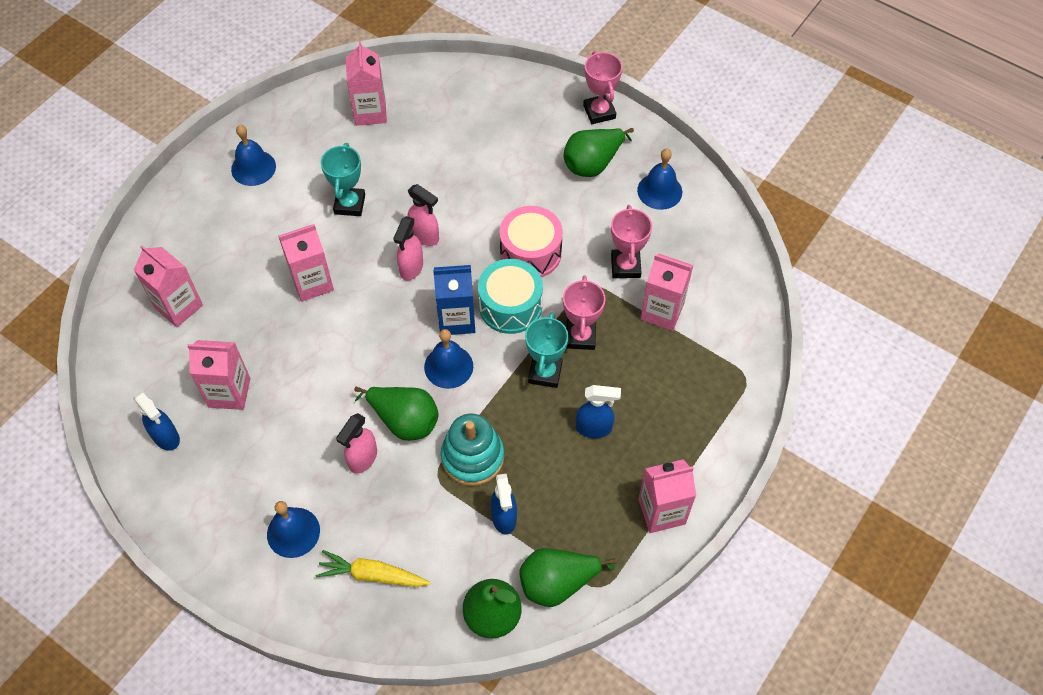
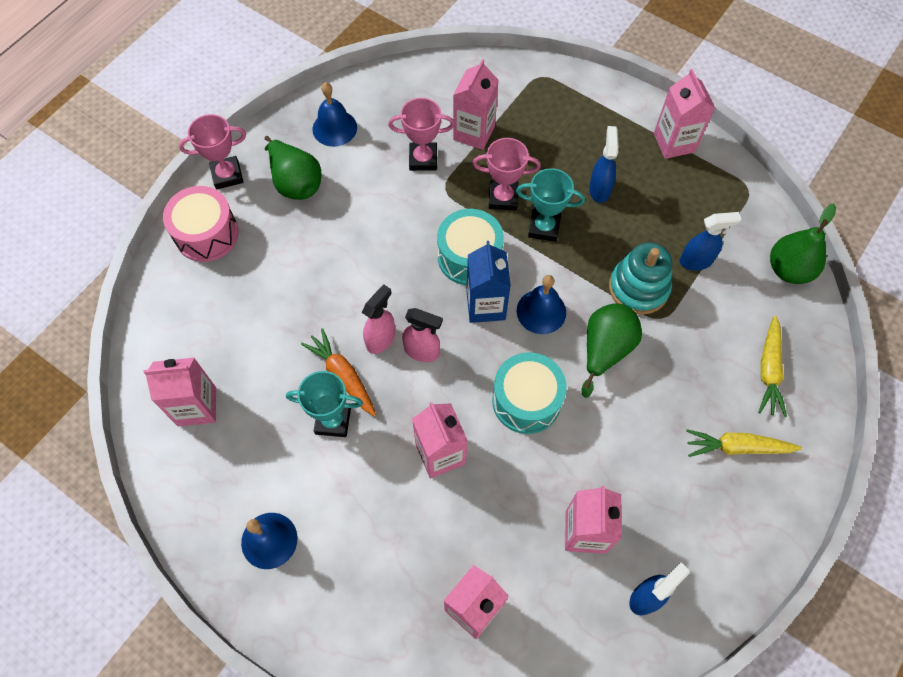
camera: 90 degrees left, 5 degrees up
blue bell [267,501,320,558] -> yellow carrot [686,429,802,457]
pink spray bottle [336,413,377,474] -> none
pink drum [499,206,563,277] -> pink drum moved to [163,186,239,262]
green pear [519,548,617,607] -> none
none -> orange carrot [301,328,376,416]
none -> turquoise drum [492,352,567,434]

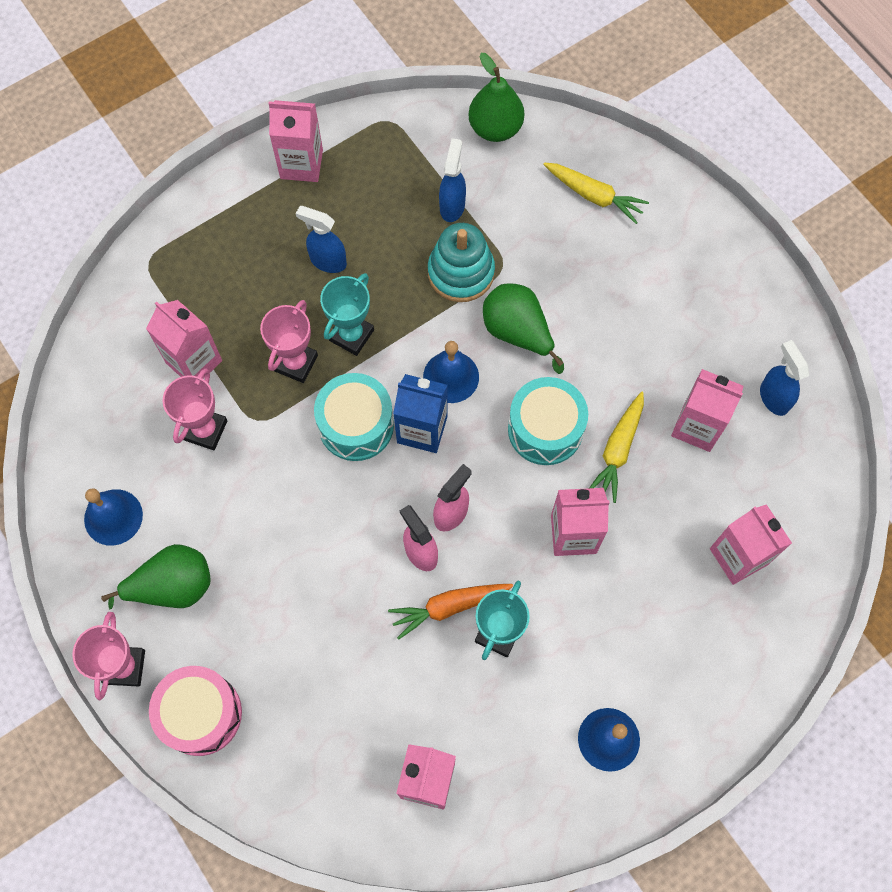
camera: 70 degrees left, 5 degrees up
yellow carrot [686,429,802,457] -> yellow carrot moved to [589,392,644,503]

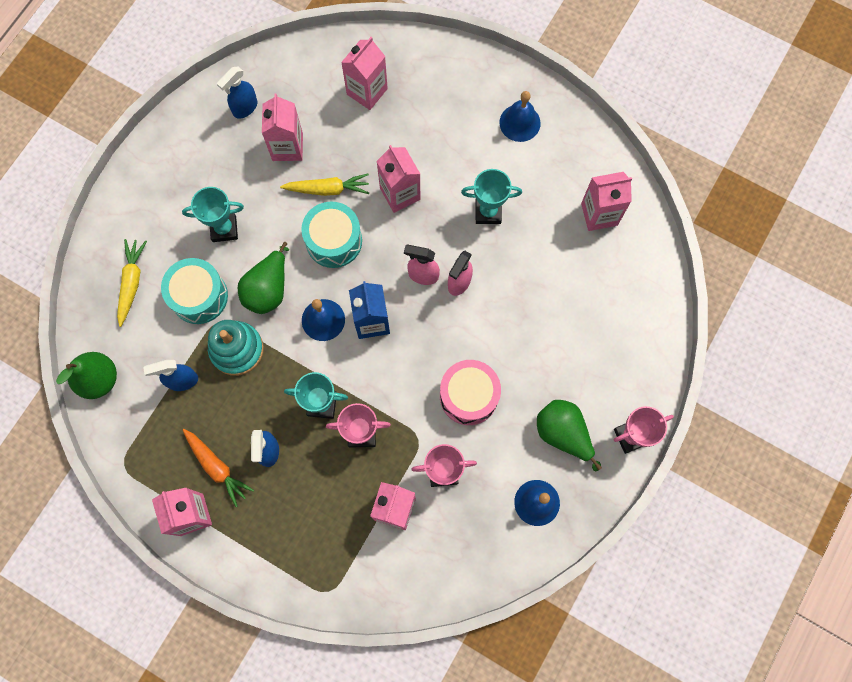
camera: 115 degrees left, 5 degrees up
pink drum [149,666,242,756] -> pink drum moved to [440,360,501,425]
turquoise drum [314,373,394,461] -> turquoise drum moved to [161,258,228,324]
orange carrot [388,584,513,640] -> orange carrot moved to [183,429,254,507]
none -> turquoise trophy [182,187,244,242]

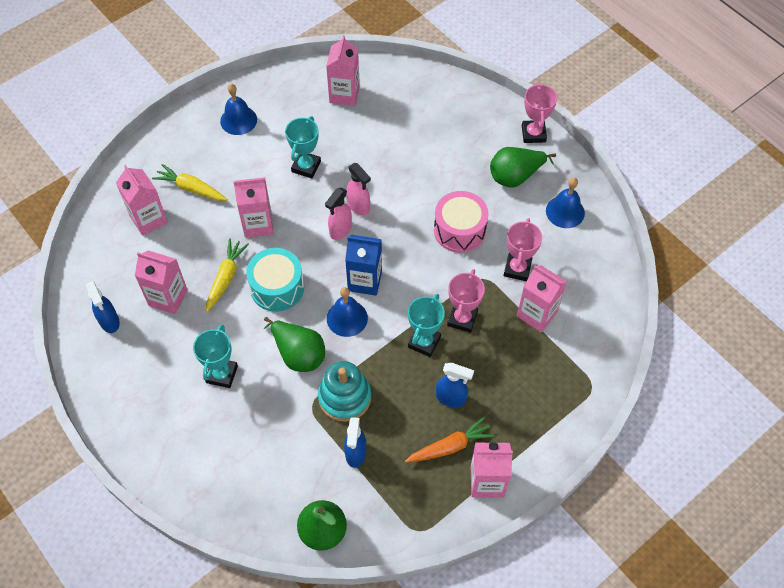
camera: 70 degrees left, 15 degrees down
yellow carrot [117,239,147,327] -> yellow carrot moved to [152,164,227,201]
turquoise drum [161,258,228,324] -> none

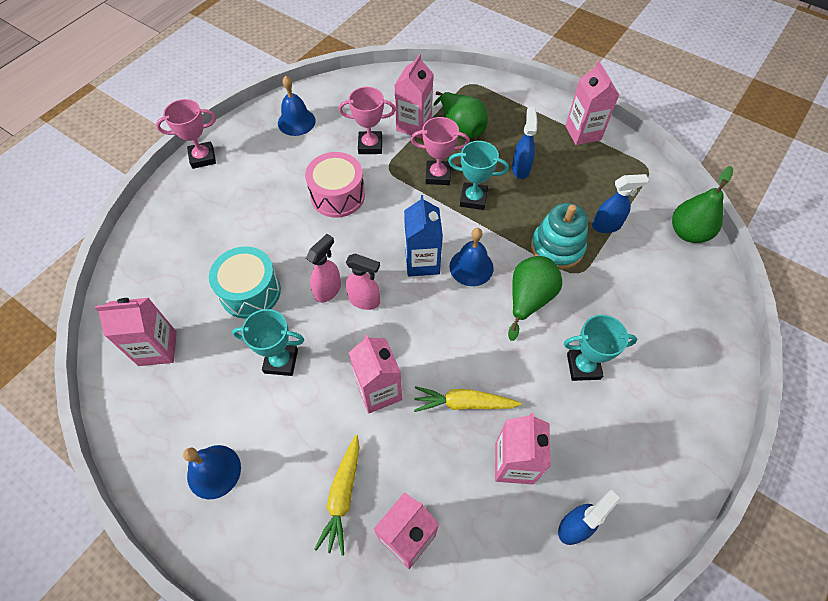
camera: 105 degrees left, 0 degrees up
turquoise drum [246,248,304,312] -> turquoise drum moved to [209,247,281,319]
orange carrot [405,416,495,463] -> none
green pear [490,147,556,188] -> green pear moved to [433,91,488,139]

